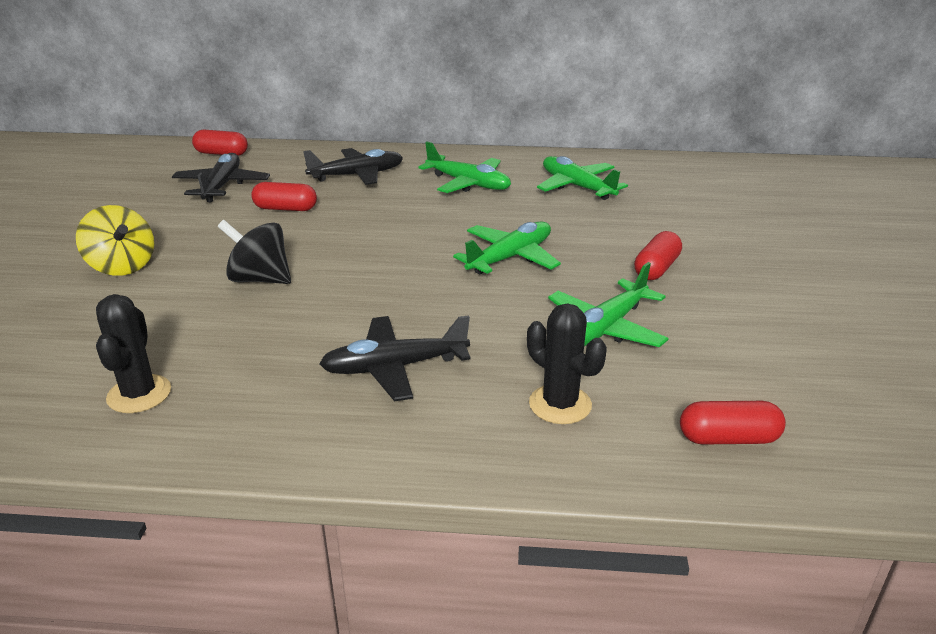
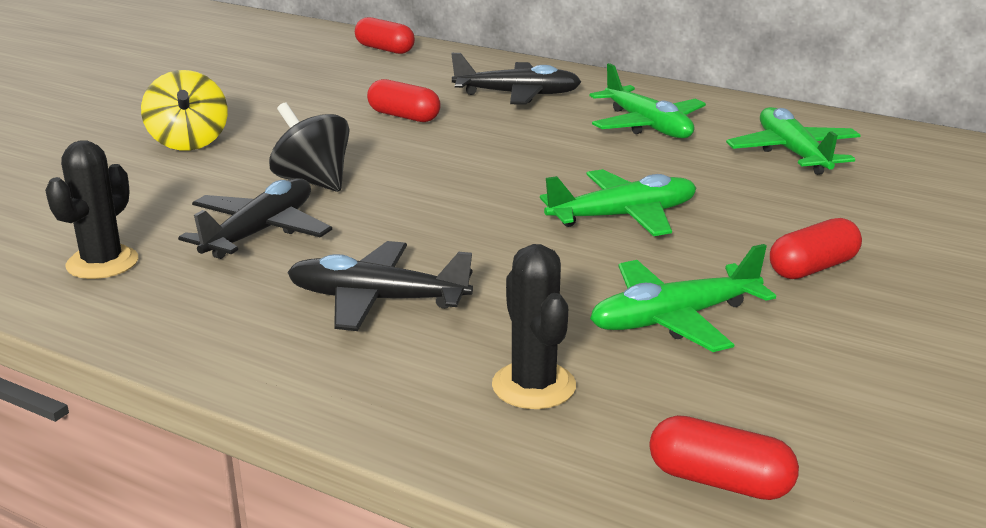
camera: 25 degrees right, 5 degrees down
black plane [172,153,270,202] -> black plane moved to [178,178,332,259]

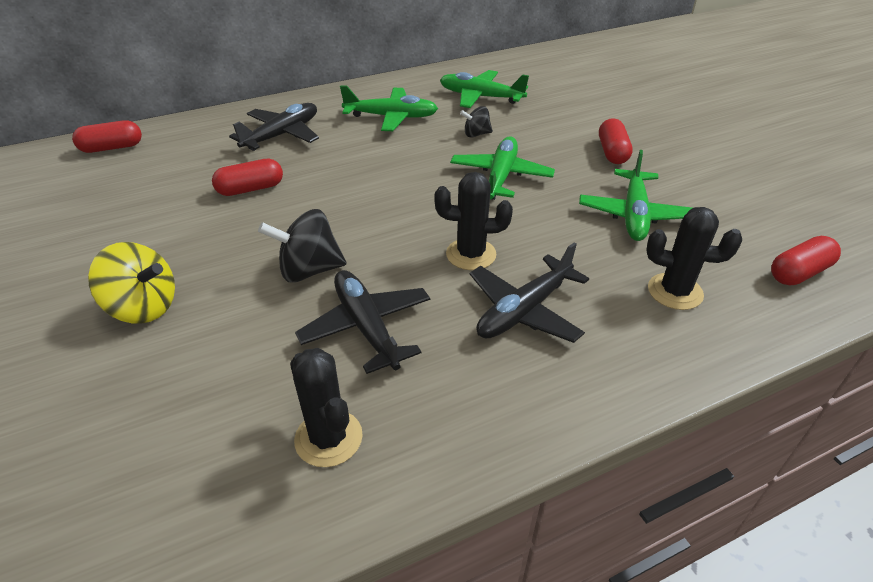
camera: 55 degrees left, 15 degrees up
none -> black cactus [435,172,513,270]
none -> black spinning top [460,106,493,138]

